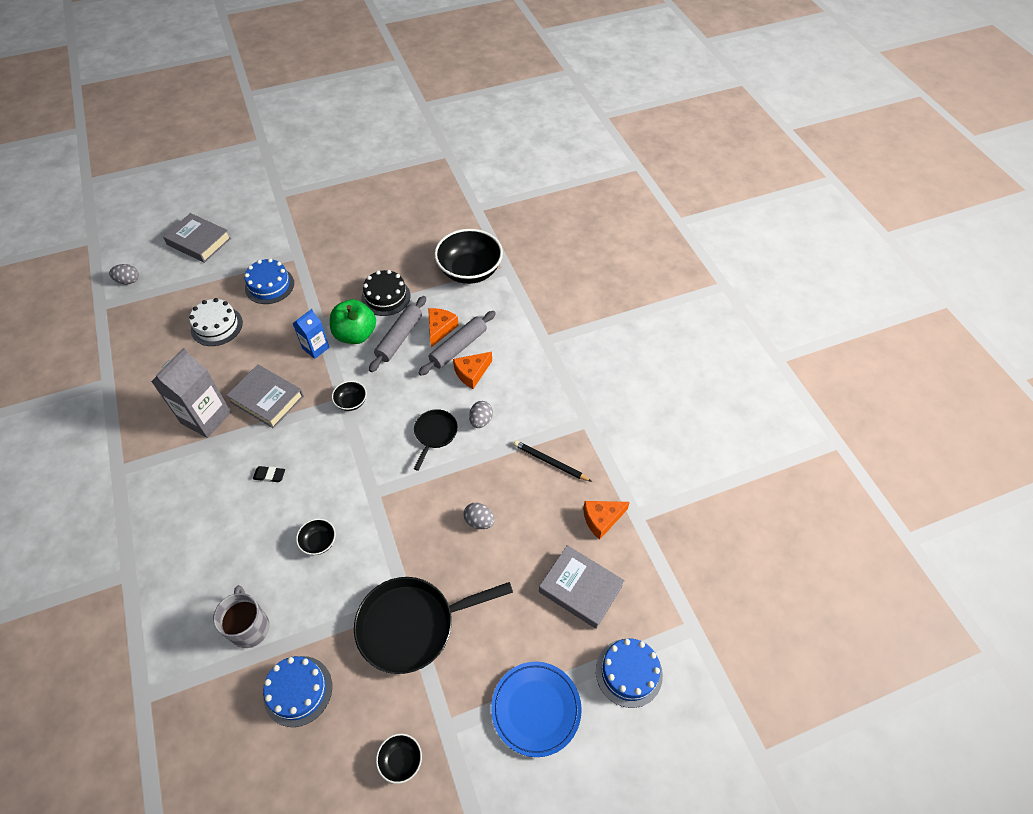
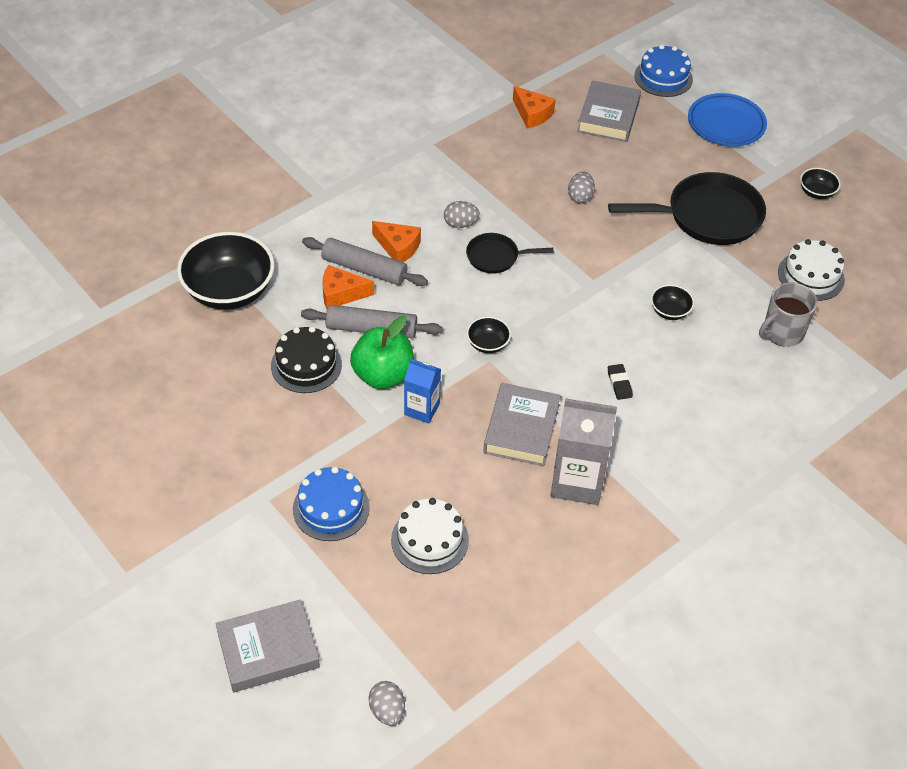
camera: 110 degrees left, 5 degrees down
grey book [163,213,231,263] -> grey book turned 60 degrees clockwise [216,599,320,692]
blue cake [263,656,332,727] -> white cake [778,239,845,301]
black pan [354,577,513,674] -> black pan turned 60 degrees counterclockwise [608,172,766,245]
black pencil [513,440,592,482] -> none

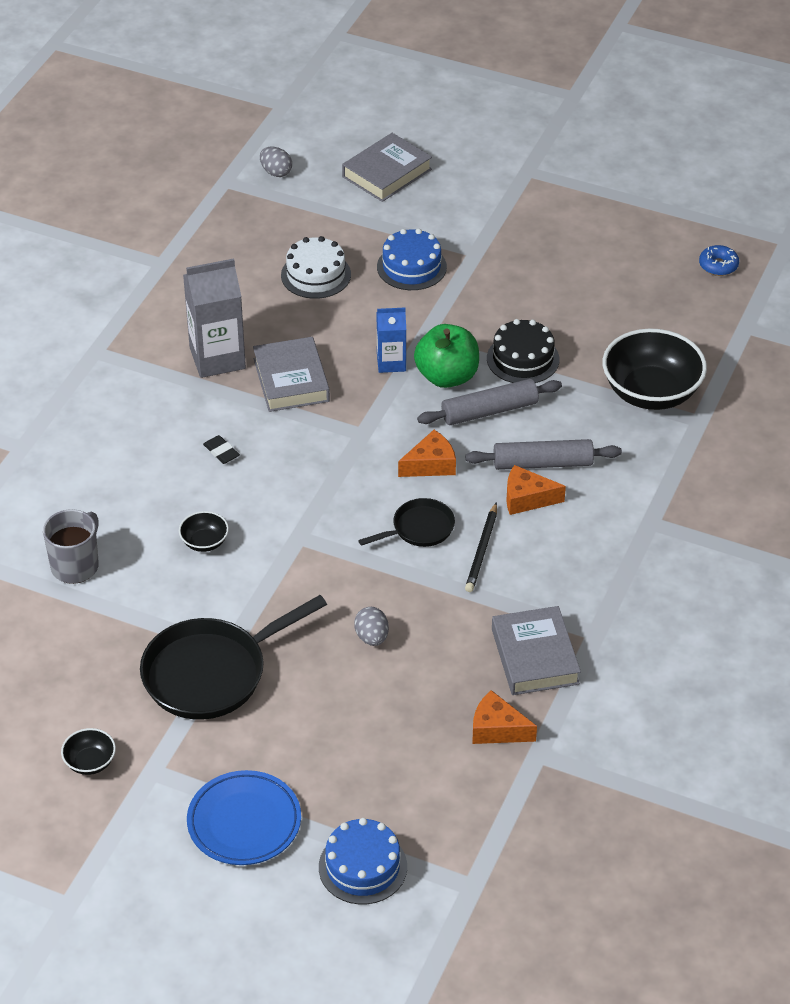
camera: 155 degrees right, 5 degrees down
orange cheese [322,265,374,309] -> orange cheese moved to [398,430,456,477]
grey egg [444,201,480,228] -> black pencil [465,502,497,592]
black bowl [467,317,511,353] -> none
grey book [577,81,641,142] -> grey book moved to [492,606,581,695]
white cake [778,239,845,301] -> none
none -> blue donut [699,245,739,276]

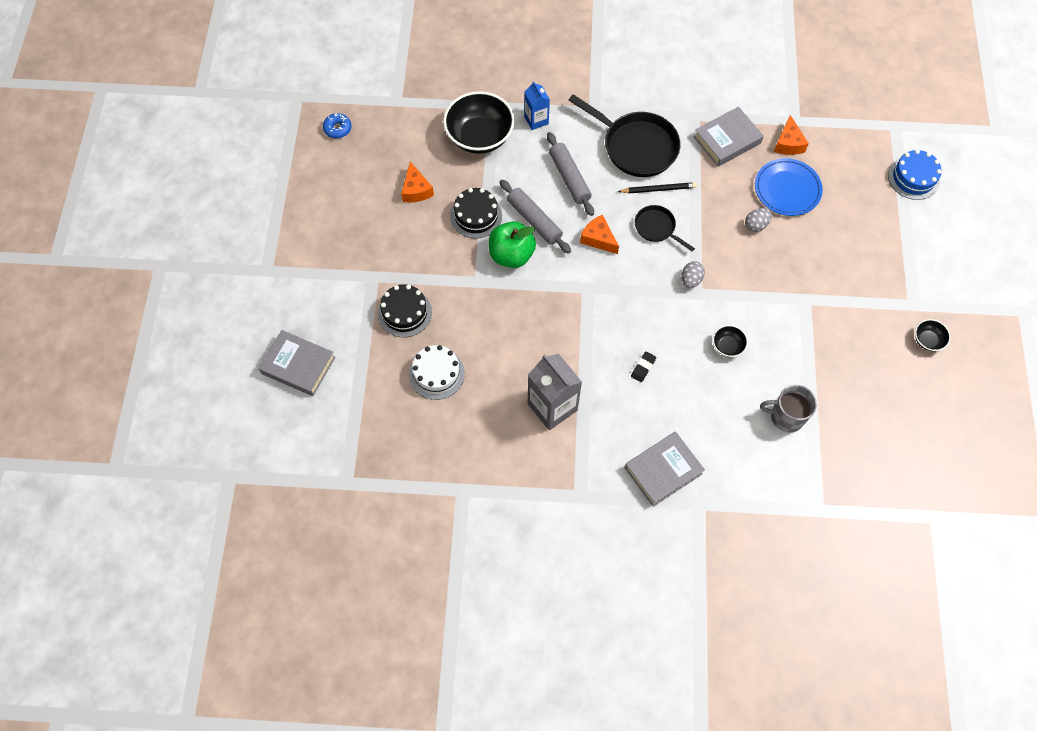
camera: 110 degrees left, 20 degrees up
black pan [140,595,327,720] -> black pan moved to [569,94,681,177]
blue plate [187,770,301,865] -> blue plate moved to [755,158,823,216]
grey book [253,337,330,412] -> grey book moved to [625,431,705,507]
grey egg [260,147,292,177] -> grey egg moved to [682,261,705,288]
blue cake [377,228,447,290] -> black cake [378,284,432,337]
blue carton [377,307,406,373] -> blue carton moved to [524,81,550,130]
orange cheese [506,465,566,515] -> orange cheese moved to [401,162,434,202]

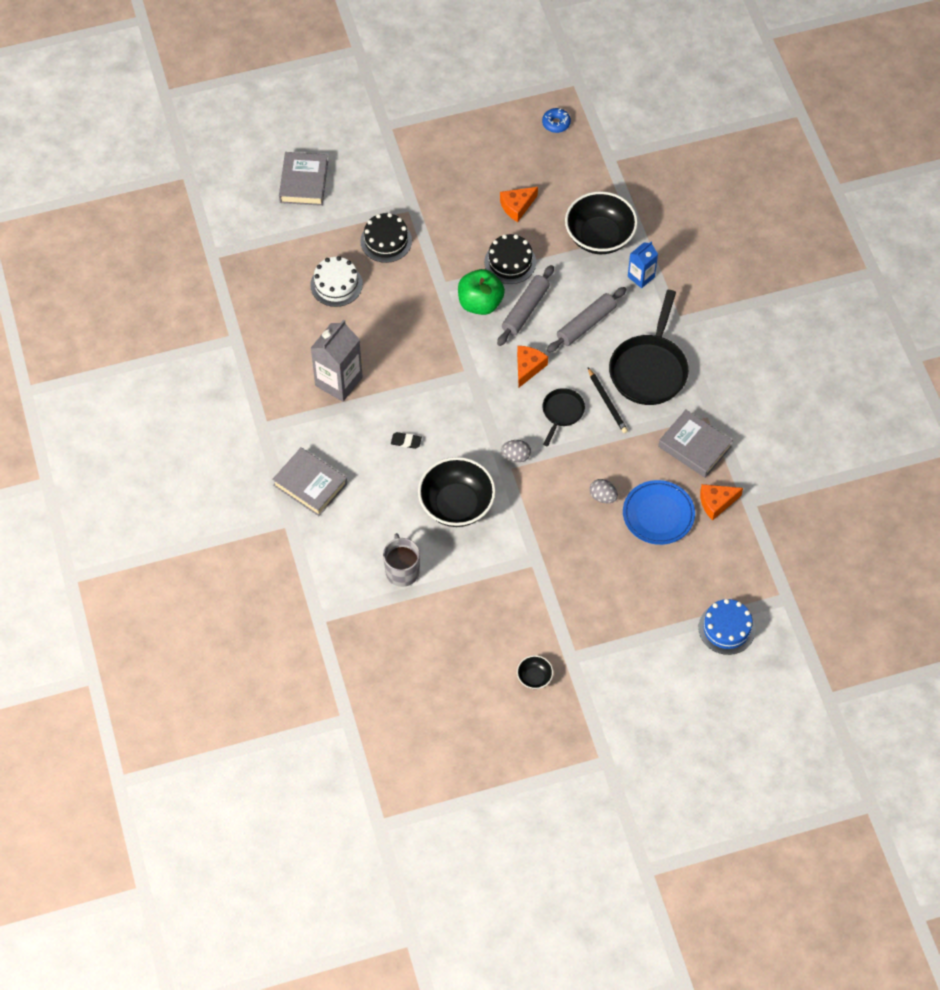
camera: 70 degrees right, 5 degrees down
black bowl [713,325,748,357] -> black bowl [418,457,496,527], size x2.20

